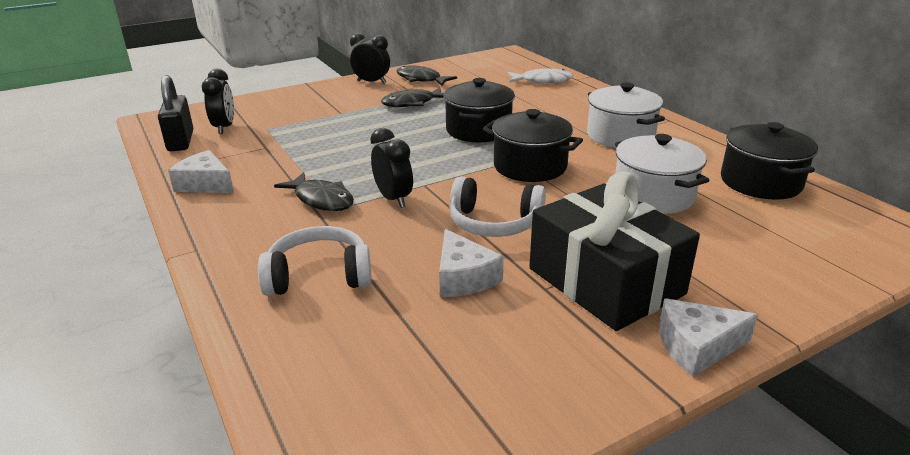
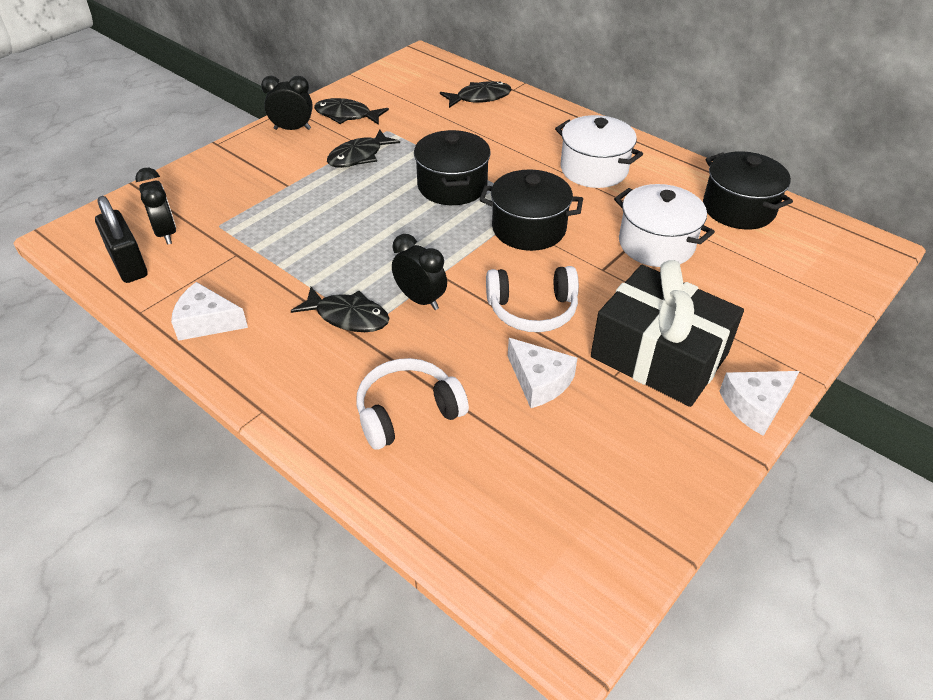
camera: 20 degrees left, 15 degrees up
white fish [508,68,573,83] -> black fish [440,81,512,108]

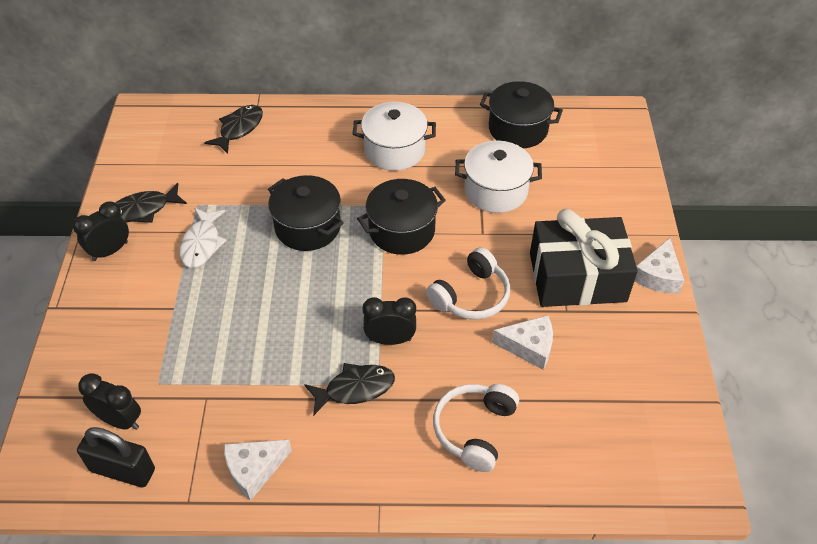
camera: 40 degrees left, 5 degrees up
black fish [327,129,400,168] -> white fish [179,208,227,268]

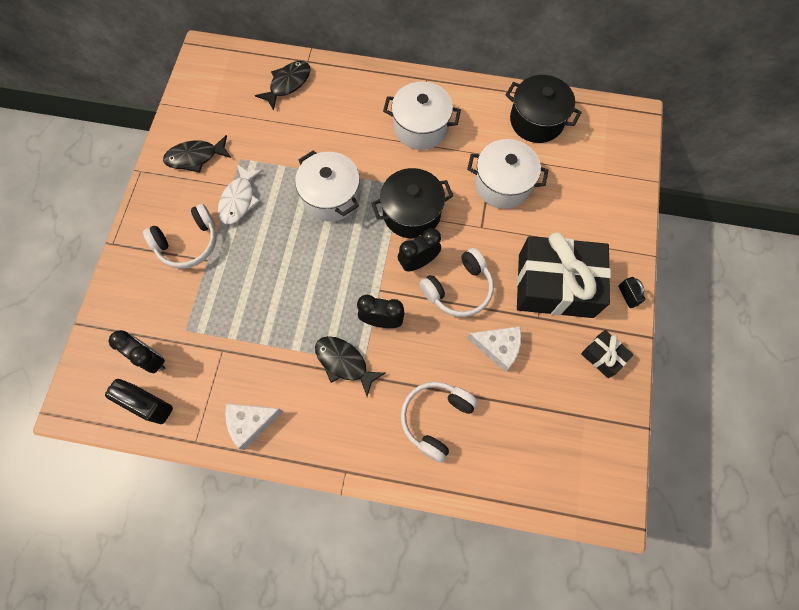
camera: 10 degrees right, 20 degrees up
black clock [73,202,129,261] -> black clock moved to [398,228,441,271]
black pot [268,175,344,251] -> white pot [295,150,360,222]
black fish [304,363,395,416] -> black fish turned 135 degrees counterclockwise [315,336,385,396]
white cheese [635,238,684,294] -> black padlock [618,277,645,308]
none -> white headphones [143,204,216,269]
none -> black gift [581,330,633,378]

